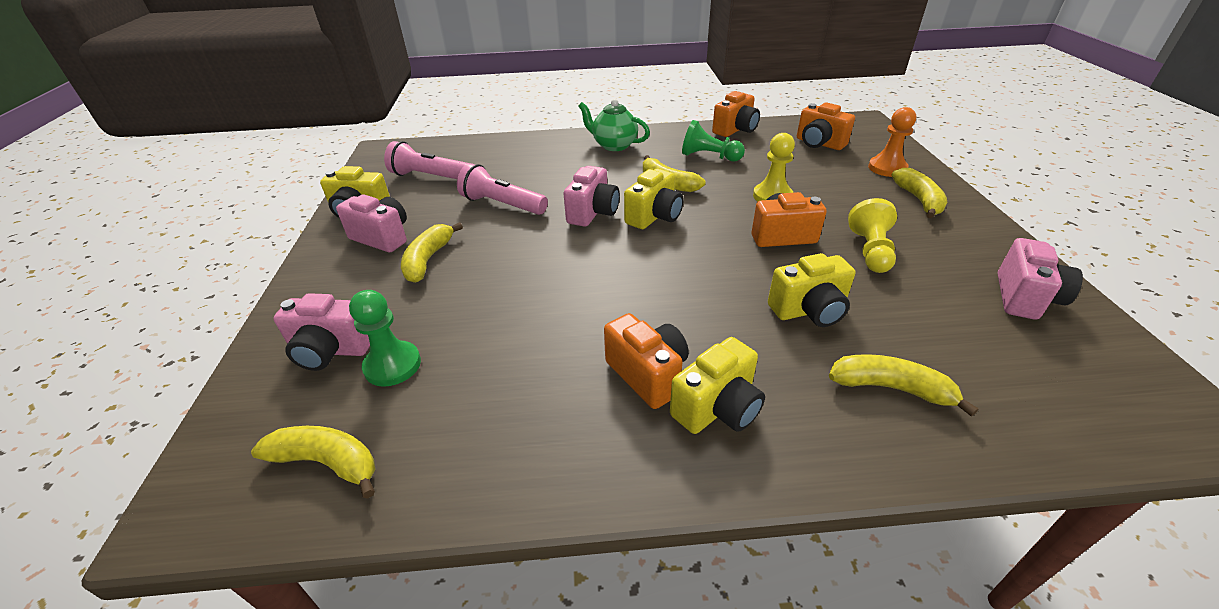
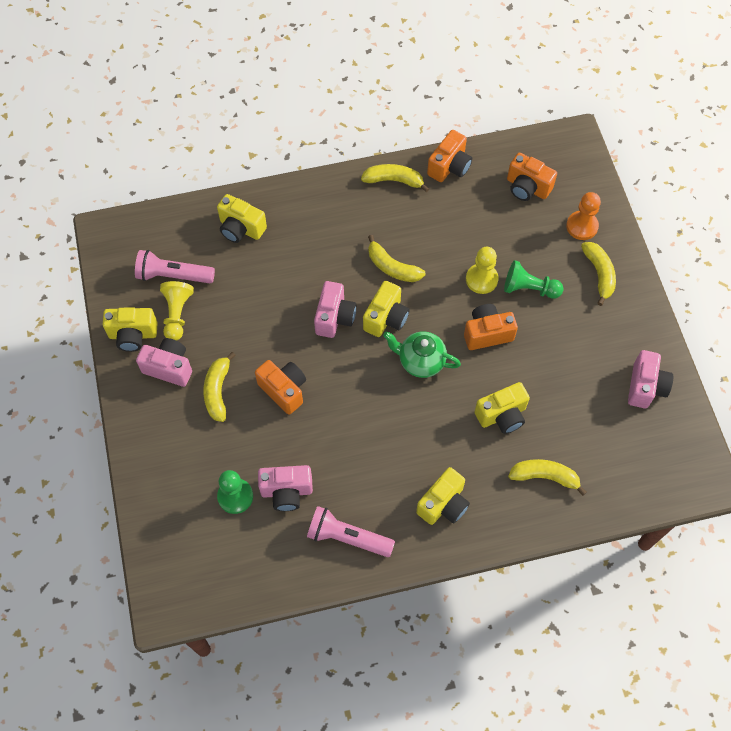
camera: 10 degrees left, 25 degrees up
yellow banana [251,426,375,499] -> yellow banana moved to [361,164,429,192]
pink camera [273,293,370,371] -> pink camera moved to [258,465,313,511]
pink flashlight [457,163,548,215] -> pink flashlight moved to [307,506,395,557]
green teapot [578,99,650,151] -> green teapot moved to [383,332,461,378]
orange camera [604,313,689,409] -> orange camera moved to [255,360,306,414]
green pawn [682,120,745,161] -> green pawn moved to [504,260,564,299]
yellow pawn [848,198,897,273] -> yellow pawn moved to [160,281,194,341]
none -> yellow camera [217,194,267,243]

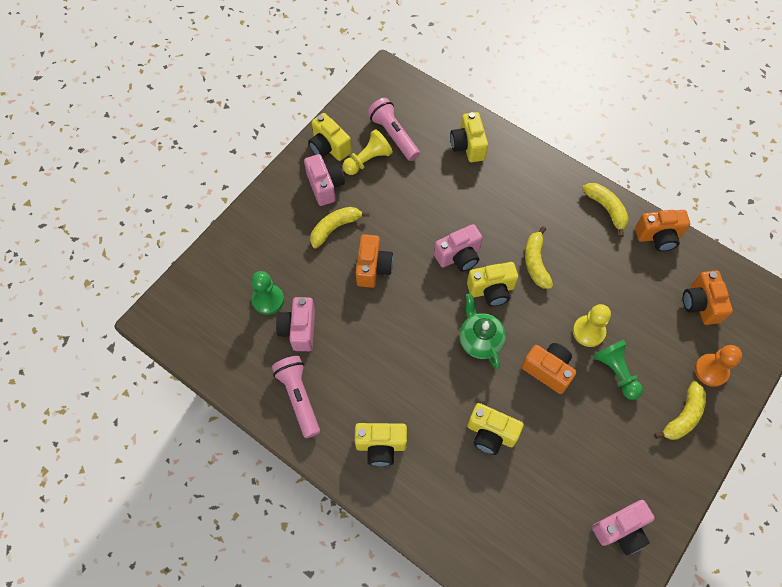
camera: 50 degrees right, 0 degrees up
pink camera [258,465,313,511] -> pink camera turned 45 degrees clockwise [276,297,315,351]
yellow banana [508,459,587,496] -> none

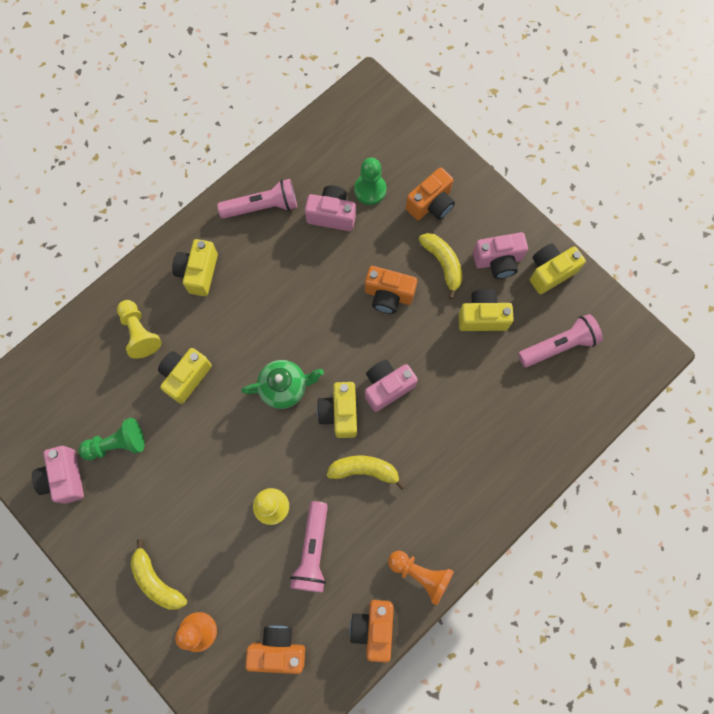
camera: 100 degrees right, 10 degrees up
yellow pawn [342,129,393,175] -> yellow pawn moved to [117,300,161,359]
pink camera [434,224,483,272] -> pink camera turned 75 degrees clockwise [365,360,418,412]
yellow camera [450,112,488,162] -> yellow camera moved to [458,289,514,331]
orange camera [521,343,577,394] -> orange camera moved to [406,167,455,220]
yellow banana [582,183,629,237] -> orange pawn [388,551,454,606]
green pawn [593,340,643,400] -> green pawn moved to [79,418,145,460]
none -> pink flashlight [290,501,328,592]

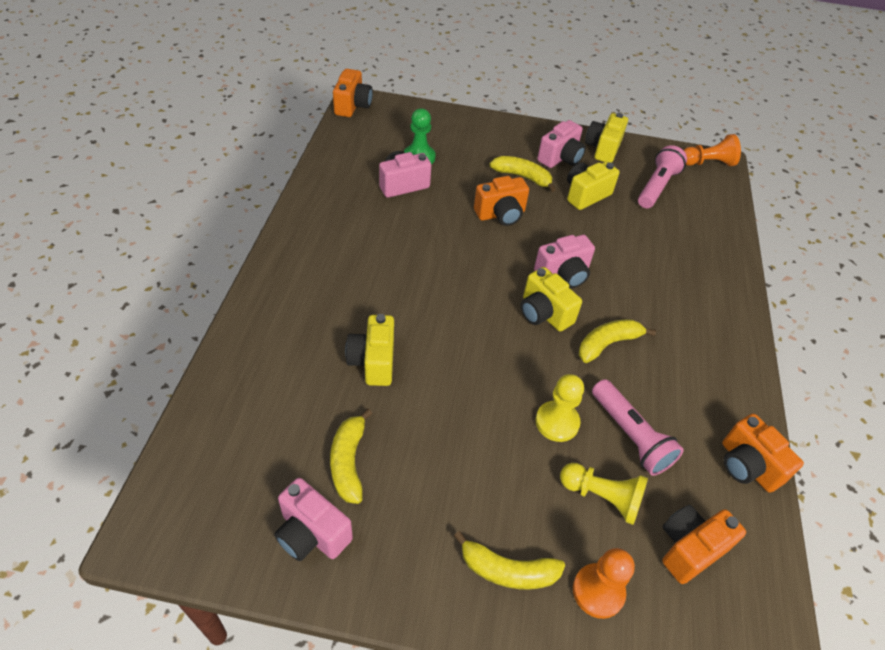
camera: 40 degrees left, 25 degrees down
green pawn [79,418,145,460] -> yellow banana [330,409,373,504]
yellow pawn [117,300,161,359] -> yellow pawn moved to [560,463,648,525]
yellow camera [172,239,218,296] -> none
pink flashlight [217,179,297,219] -> none
green teapot [241,360,324,409] -> none
pink camera [365,360,418,412] -> pink camera turned 135 degrees counterclockwise [534,235,595,288]
orange pawn [388,551,454,606] -> orange pawn moved to [683,134,741,166]
orange camera [406,167,455,220] -> orange camera moved to [333,69,373,117]

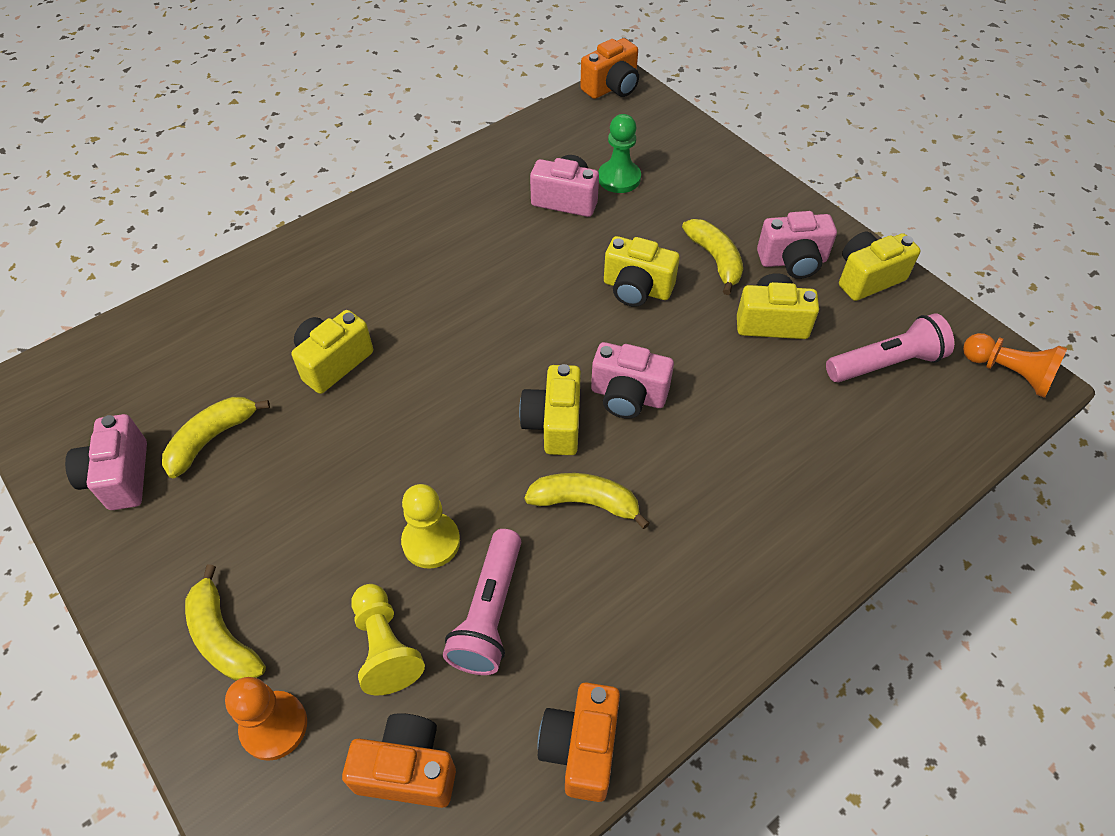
camera: 45 degrees right, 5 degrees up
orange camera [474,176,529,226] -> yellow camera [604,236,680,307]

